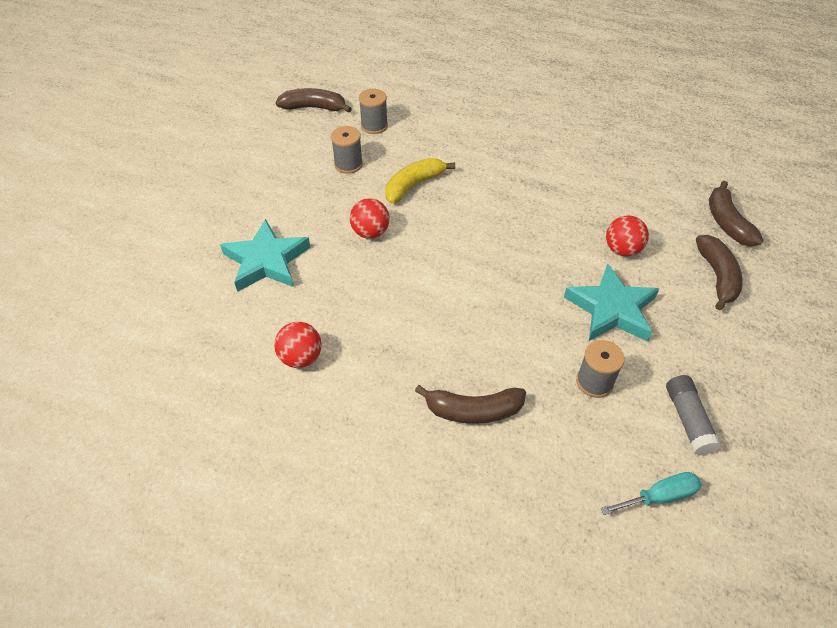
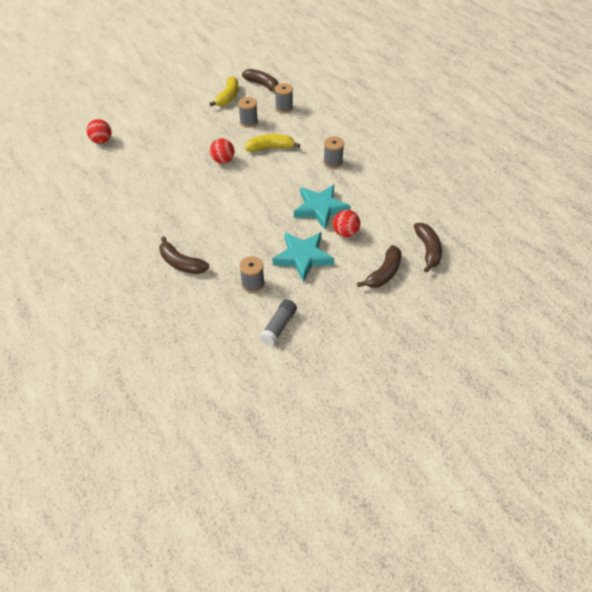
camera: 35 degrees right, 0 degrees up
turquoise star [220,219,311,292] -> turquoise star moved to [294,185,351,230]
red ball [274,322,322,368] -> red ball moved to [87,119,112,144]
turquoise screwdriver [601,472,702,515] -> none
brown banana [709,181,763,246] -> brown banana turned 150 degrees clockwise [414,223,442,273]
none -> yellow banana [209,76,238,106]
none -> grey spool [323,136,344,169]

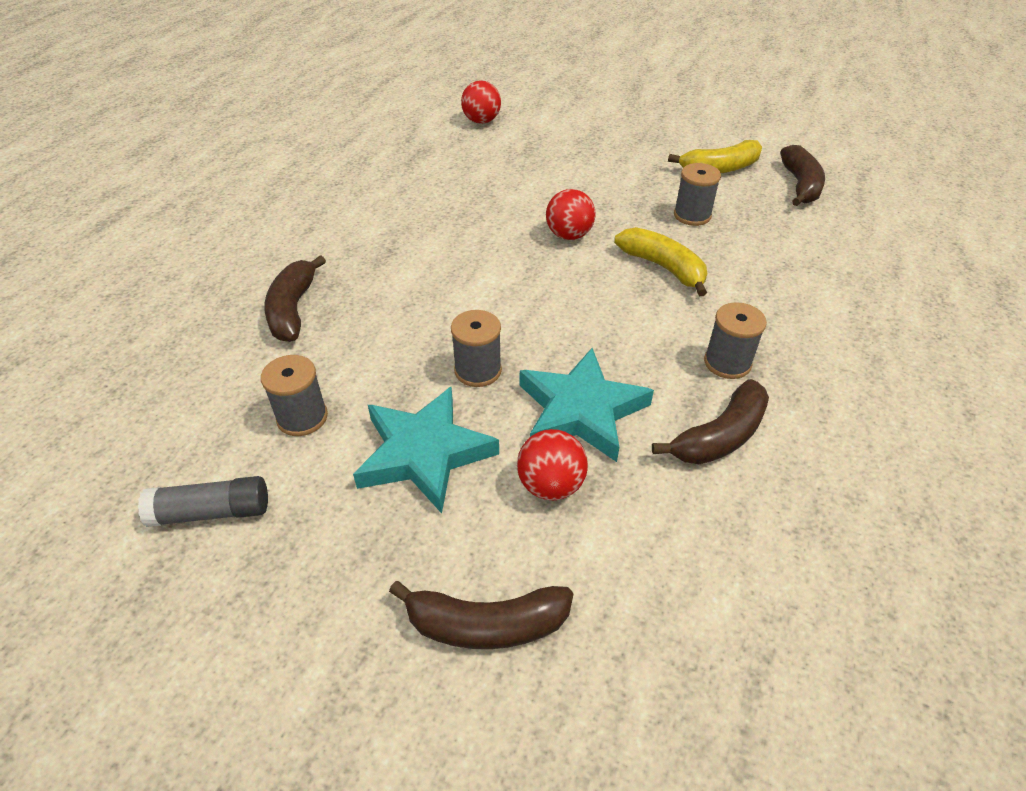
camera: 55 degrees right, 5 degrees down
grey spool [275,83,293,113] -> grey spool moved to [451,310,502,387]
brown banana [414,223,442,273] -> brown banana moved to [652,379,769,464]

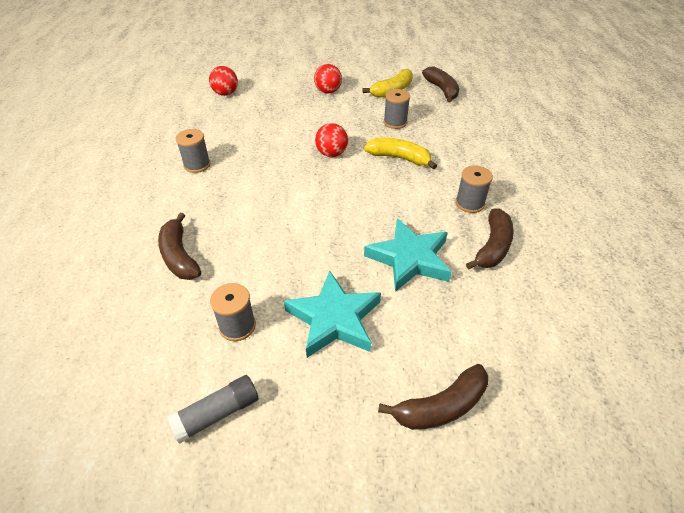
camera: 25 degrees left, 0 degrees up
grey spool [451,310,502,387] -> grey spool moved to [176,129,211,173]
red ball [517,429,588,500] -> red ball moved to [314,64,342,94]

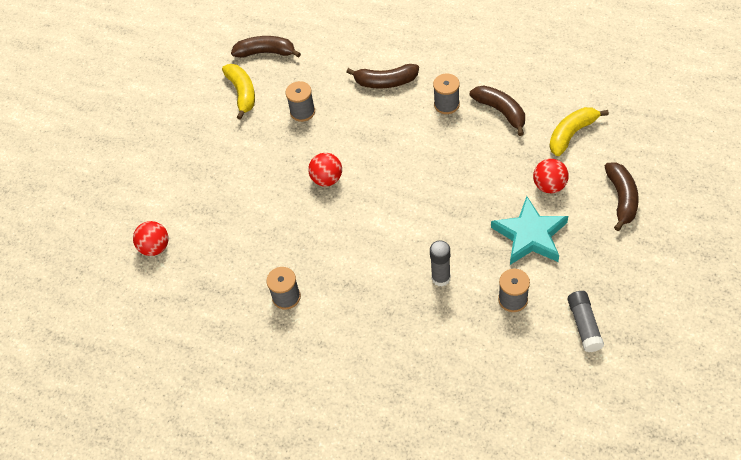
camera: 60 degrees left, 10 degrees up
brown banana [158,213,201,280] -> brown banana moved to [346,64,419,88]
red ball [314,64,342,94] -> red ball moved to [533,159,569,193]
yellow banana [364,138,437,169] -> yellow banana moved to [550,107,609,156]
turquoise star [364,218,452,292] -> none
none -> grey glue stick [430,241,451,286]

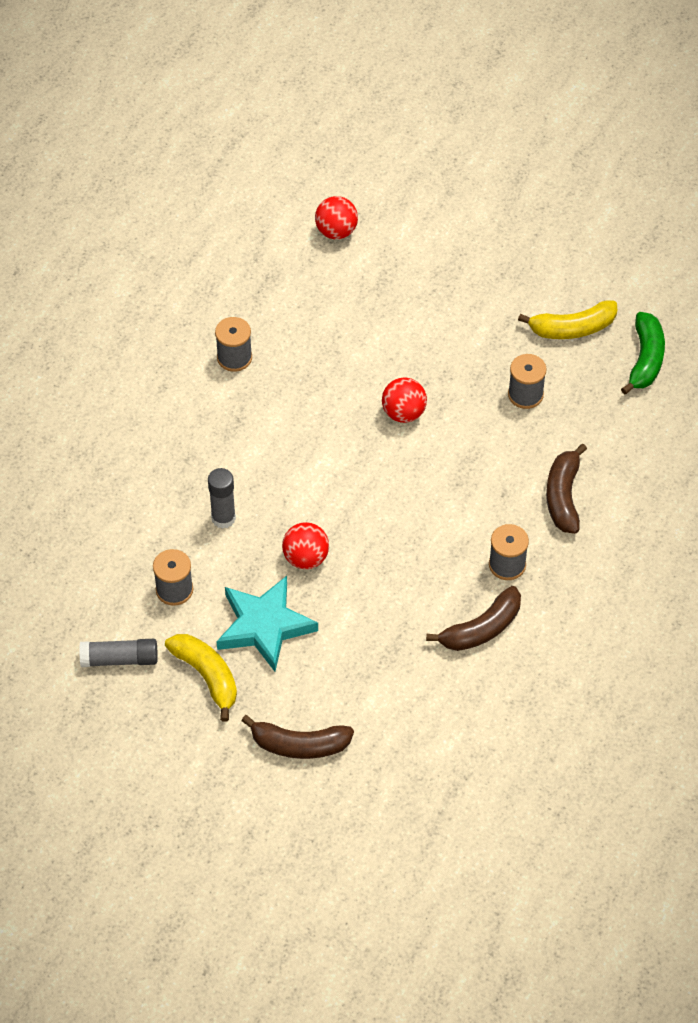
camera: 90 degrees right, 0 degrees up
brown banana [231,36,301,58] -> green banana [621,312,665,394]
red ball [533,159,569,193] -> red ball moved to [282,522,329,569]
yellow banana [550,107,609,156] -> yellow banana moved to [165,634,237,721]

